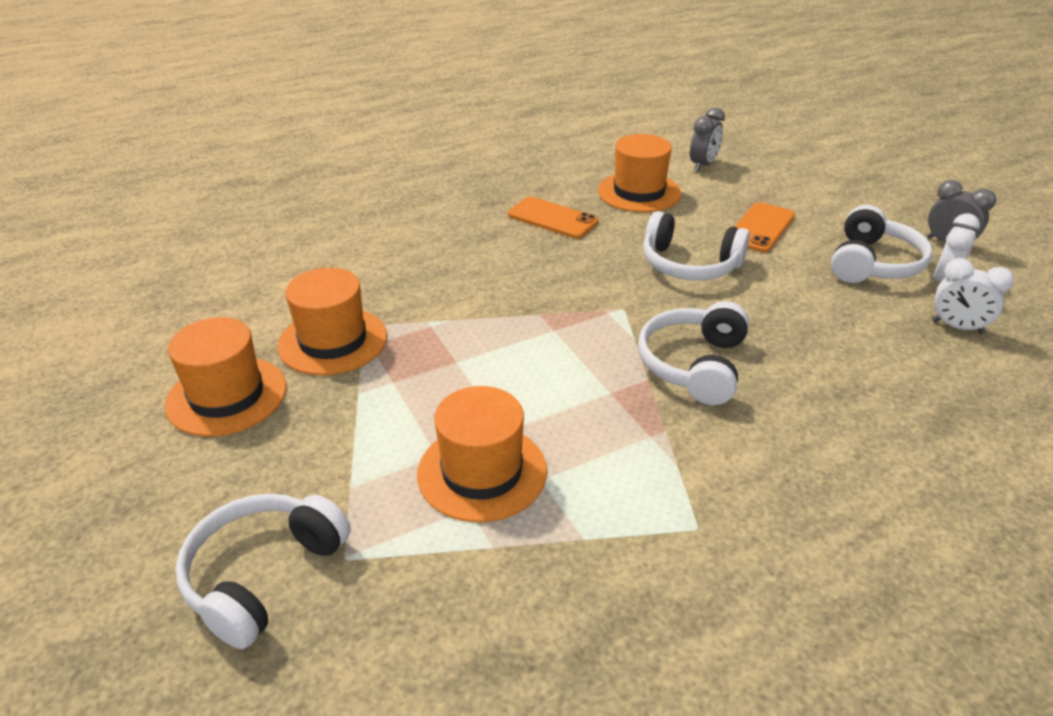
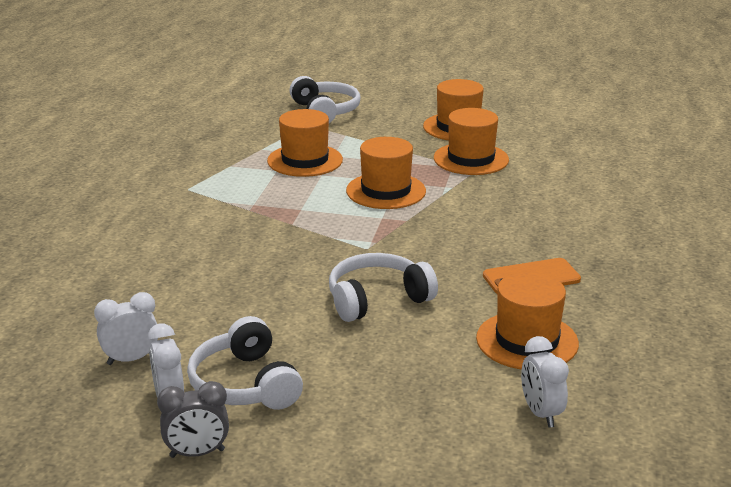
camera: 130 degrees right, 10 degrees down
white headphones [638,301,749,405] -> none
grey clock [690,108,725,172] -> white clock [521,336,569,428]
orange phone [735,202,795,253] -> none
none -> orange hat [346,137,426,209]

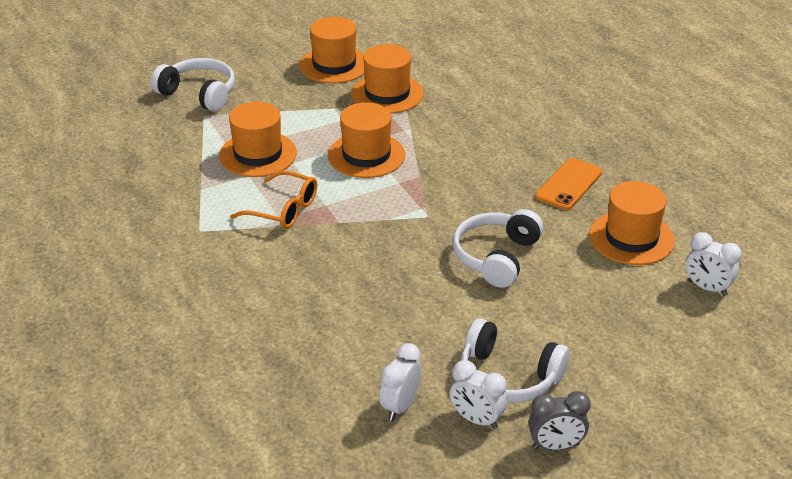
camera: 40 degrees left, 10 degrees up
grey clock [157,381,229,458] -> grey clock turned 45 degrees clockwise [529,391,591,451]
none -> orange glasses [230,170,317,229]

